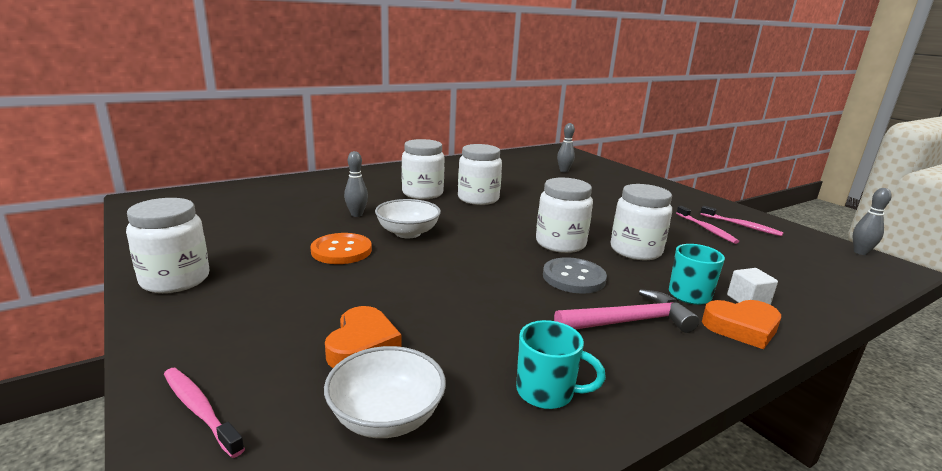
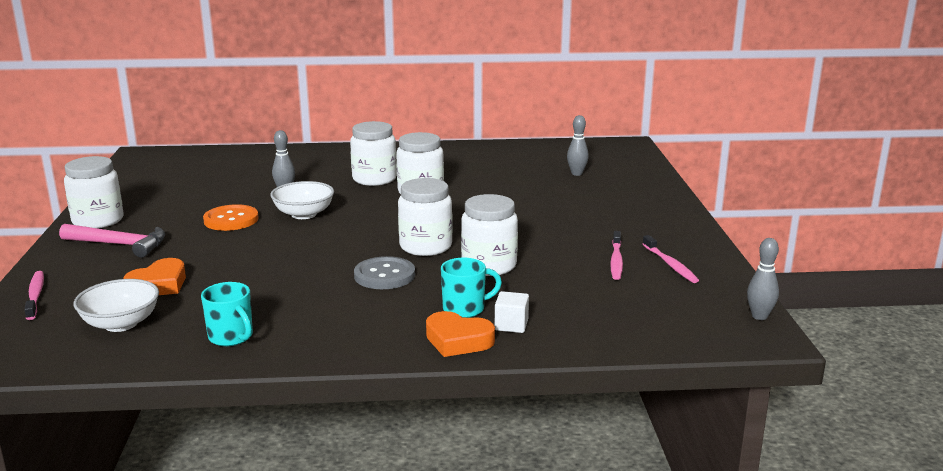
camera: 30 degrees right, 0 degrees up
pink hammer [554,289,699,333] -> pink hammer moved to [59,224,165,258]

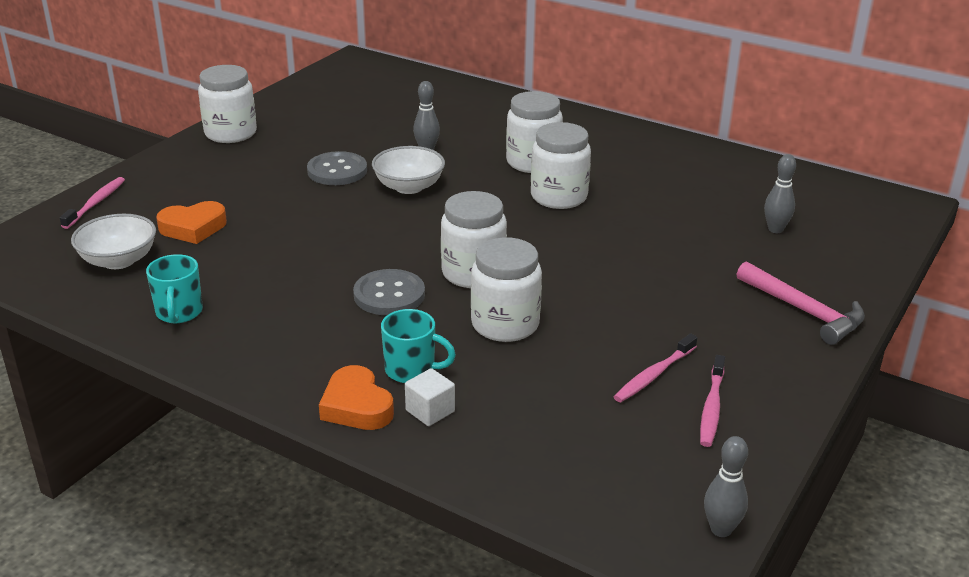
camera: 35 degrees right, 10 degrees up
pink hammer [59,224,165,258] -> pink hammer moved to [737,261,865,345]
orange button [203,204,259,231] -> grey button [307,151,367,185]

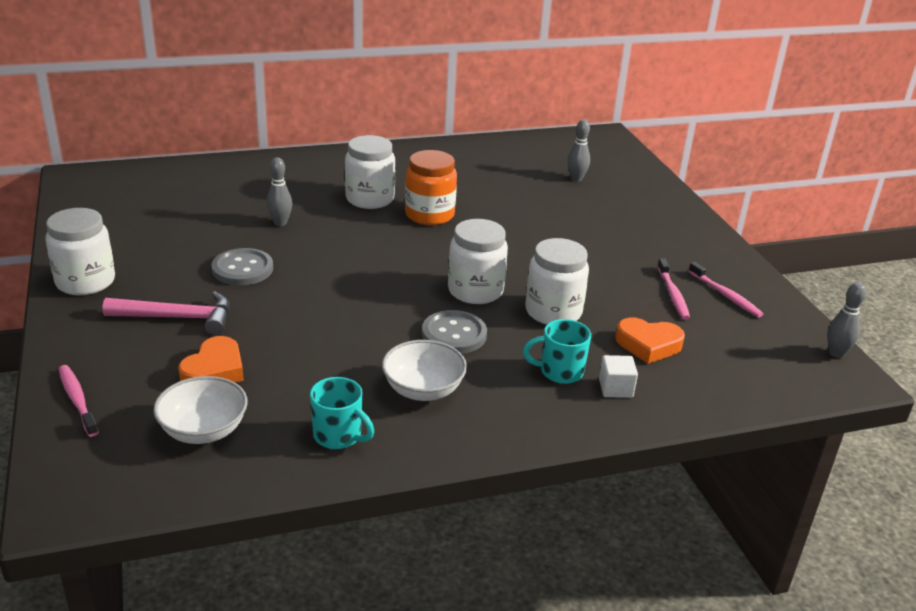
camera: 50 degrees left, 0 degrees up
orange heart [319,365,394,430] -> orange heart moved to [615,317,685,364]
white bowl [372,146,445,194] -> white bowl moved to [382,340,467,401]
turquoise mug [381,309,456,383] -> turquoise mug turned 150 degrees counterclockwise [523,319,591,384]
white jar [531,122,591,209] -> orange jar [405,150,457,225]
pink hammer [737,261,865,345] -> pink hammer moved to [102,291,230,335]

